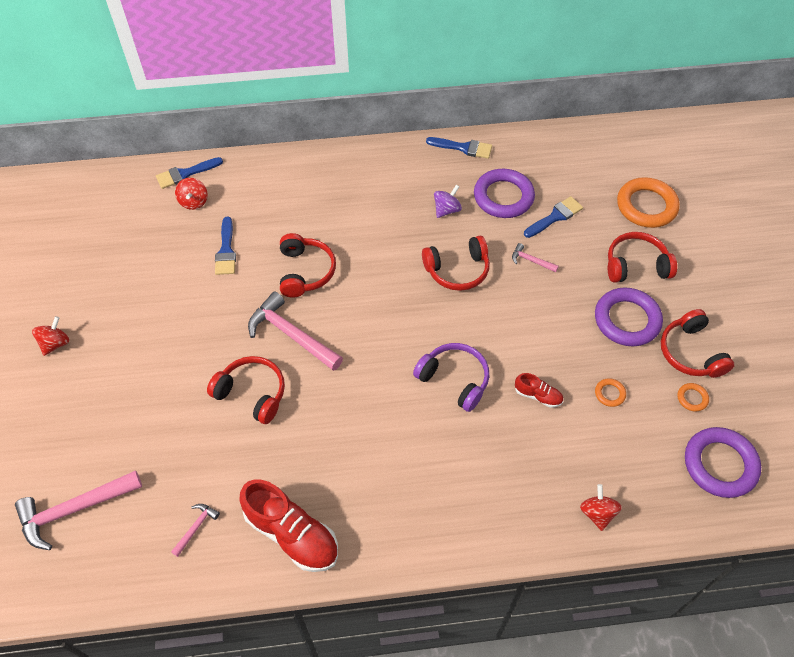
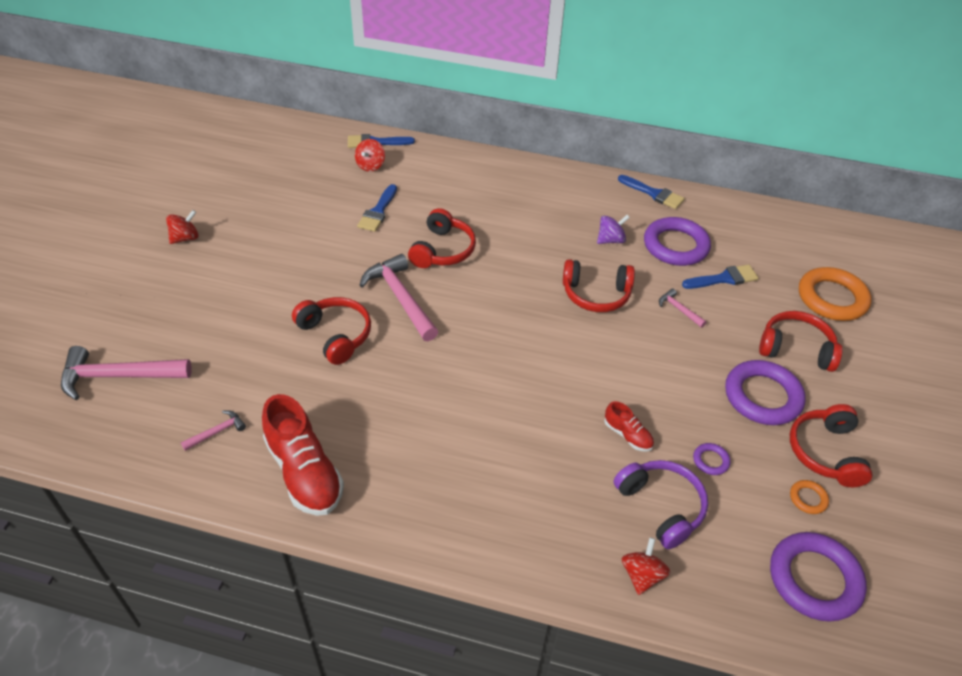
camera: 20 degrees right, 10 degrees down
purple headphones [413,343,490,412] -> purple headphones moved to [614,460,708,549]
orange ring [595,378,626,407] -> purple ring [693,443,731,475]

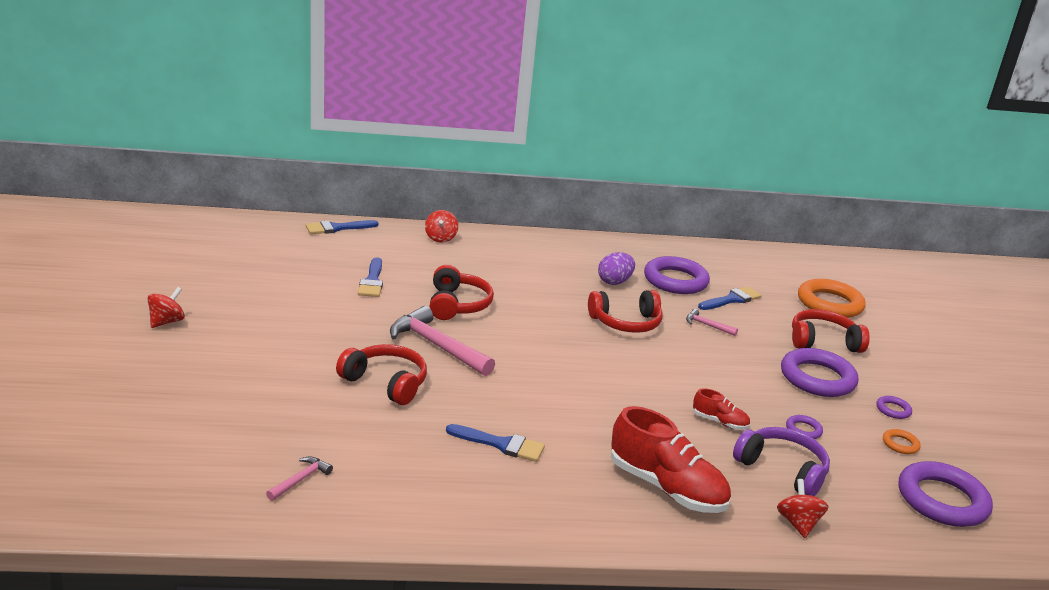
camera: 20 degrees left, 20 degrees down
pink hammer [61,346,192,400] -> none
red shoe [262,394,344,516] -> red shoe moved to [611,406,731,513]
red spinning top [355,139,385,172] -> red spinning top moved to [425,210,458,243]
purple spinning top [597,215,630,244] -> purple egg [598,252,635,285]
blue brush [618,175,685,209] -> blue brush moved to [446,424,545,462]
red headphones [790,404,872,487] -> purple ring [876,396,912,419]

